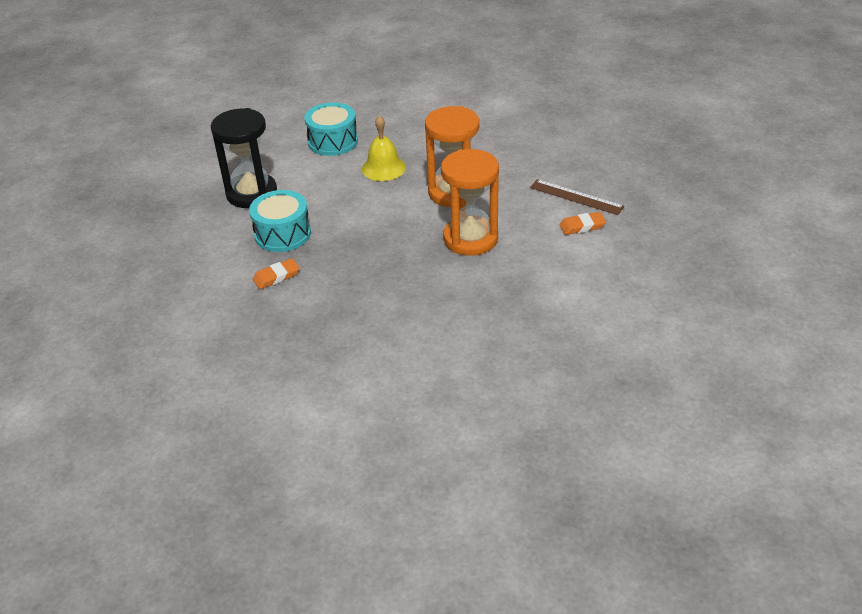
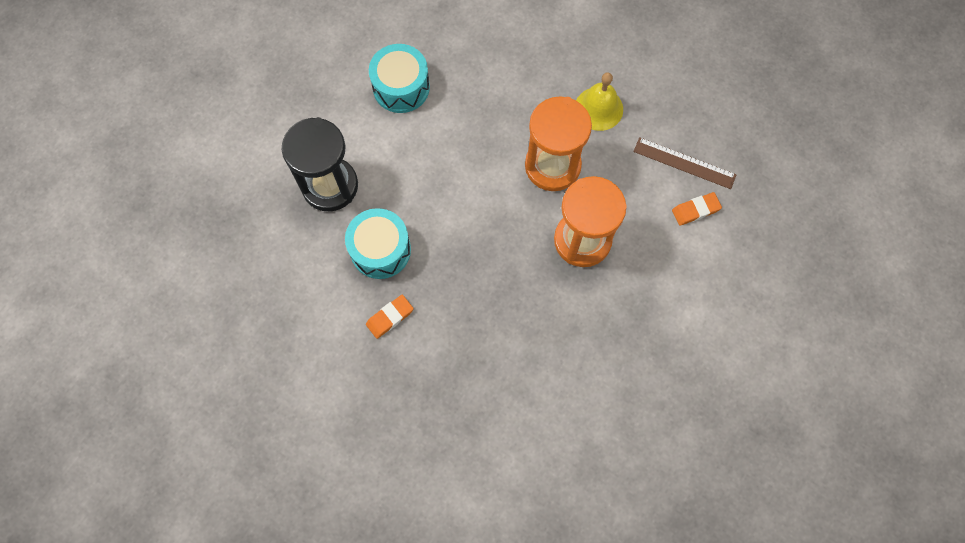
camera: 10 degrees left, 30 degrees up
yellow bell [362,115,406,181] -> yellow bell moved to [576,72,623,131]

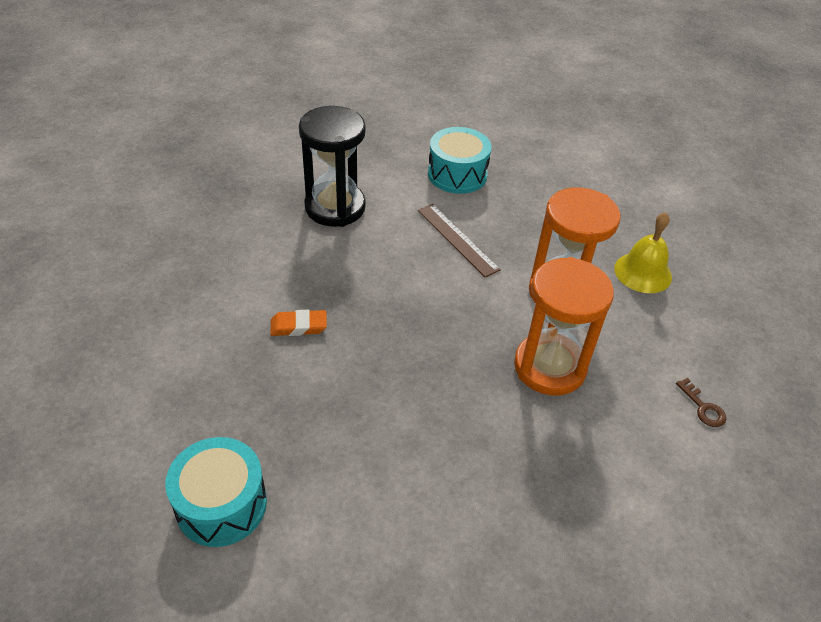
camera: 30 degrees right, 25 degrees down
turquoise drum [345,208,411,279] -> turquoise drum moved to [165,437,267,547]
brown ruler [633,137,736,189] -> brown ruler moved to [418,204,501,277]
orange eraser [672,192,722,226] -> brown key [676,378,726,427]

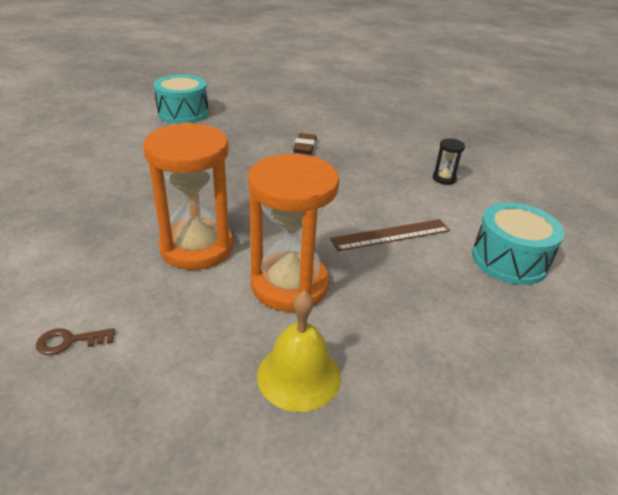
camera: 105 degrees right, 10 degrees down
orange eraser [270,310,327,336] -> brown eraser [293,133,317,154]
black hourglass [299,106,366,227] -> black hourglass [433,138,465,185], size x0.42

